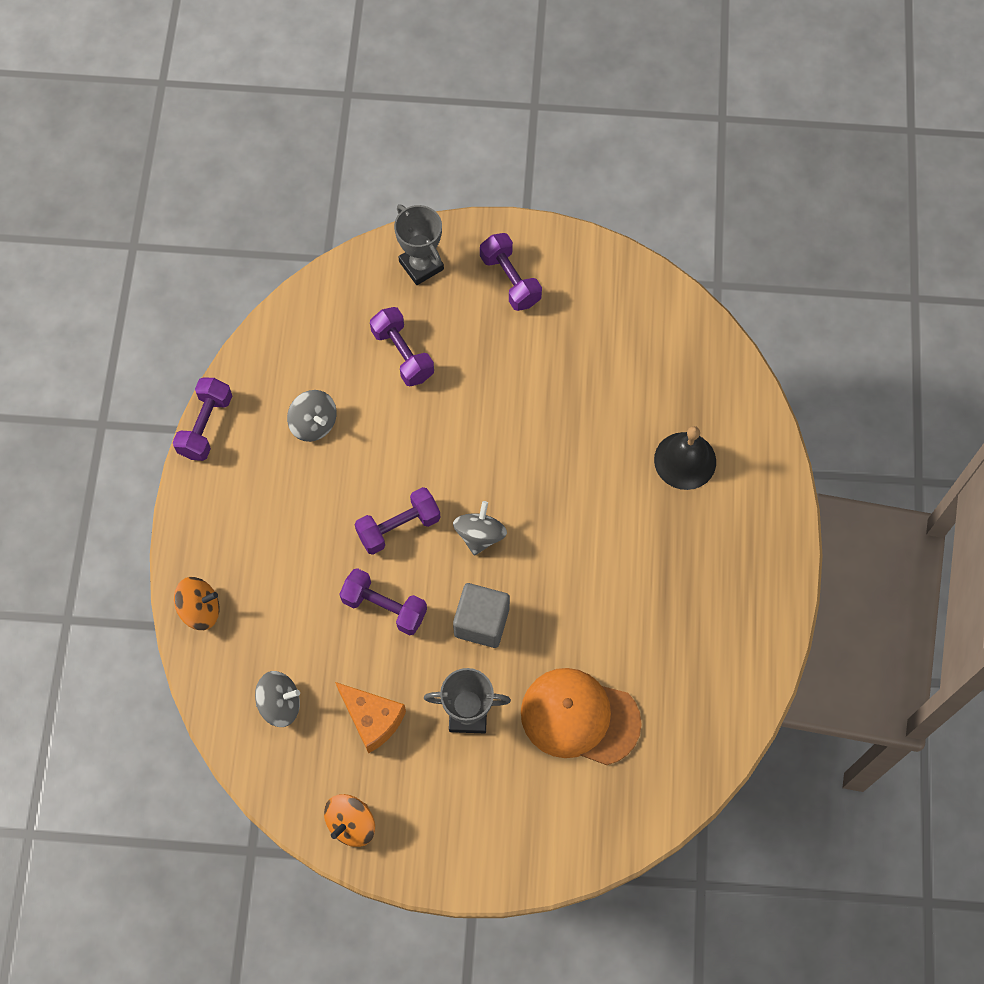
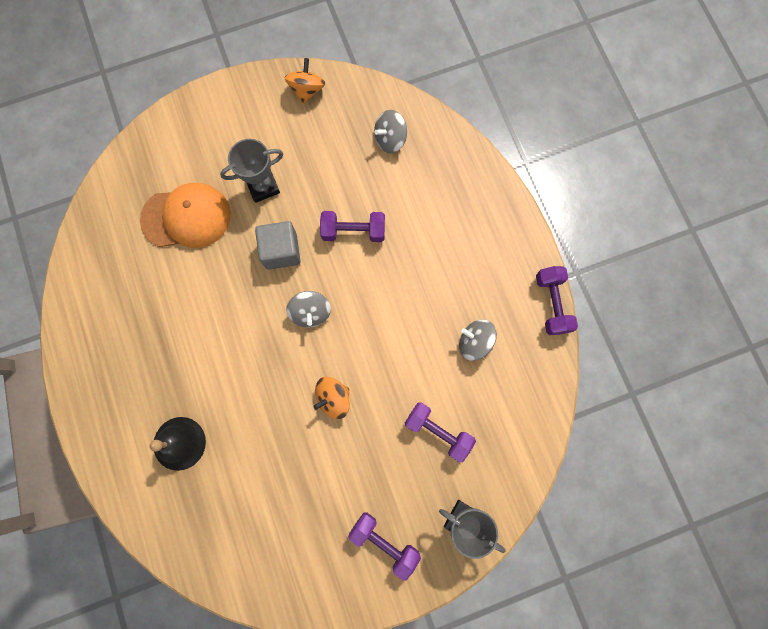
camera: 155 degrees right, 10 degrees up
orange spinning top [174,577,219,630] -> orange spinning top moved to [313,377,350,419]
orange cheese [335,682,406,754] -> none
purple dumbbell [354,487,441,555] -> none

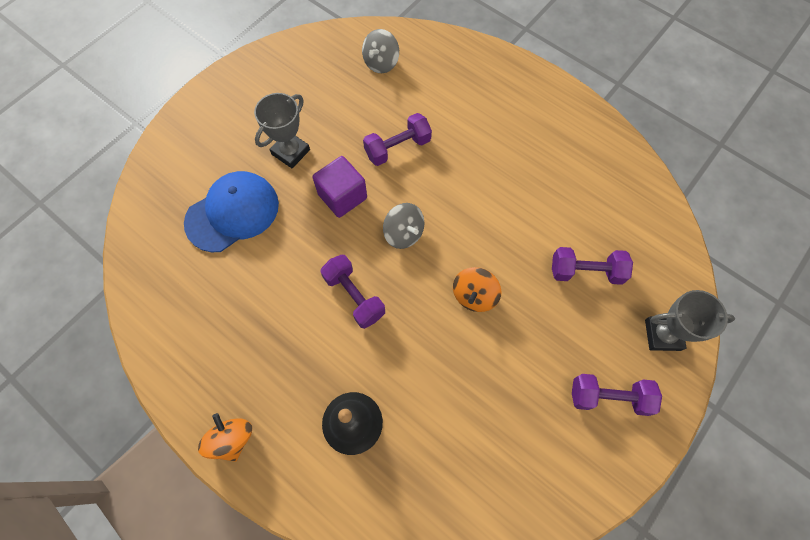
camera: 30 degrees left, 10 degrees down
orange cap [140,183,231,248] -> blue cap [184,171,279,252]
grey cube [255,221,301,270] -> purple cube [312,156,367,218]
orange spinning top [284,58,325,104] -> orange spinning top moved to [198,413,252,462]
grey spinning top [459,320,497,361] -> none
purple dumbbell [536,266,578,335] -> purple dumbbell moved to [320,255,385,329]

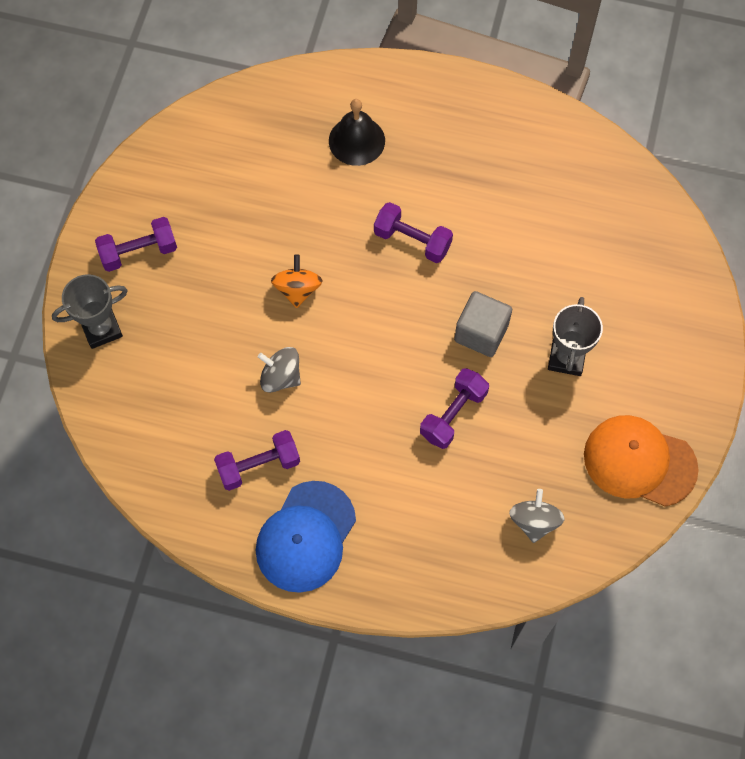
camera: 155 degrees right, 0 degrees up
blue cap [184,171,279,252] -> blue cap moved to [256,481,356,593]
orange spinning top [198,413,252,462] -> none
purple cube [312,156,367,218] -> grey cube [454,291,512,357]
grey spinning top [383,203,424,249] -> grey spinning top moved to [258,347,301,393]
purple dumbbell [552,247,633,285] -> purple dumbbell moved to [214,430,300,491]
none -> orange cap [584,415,699,507]

